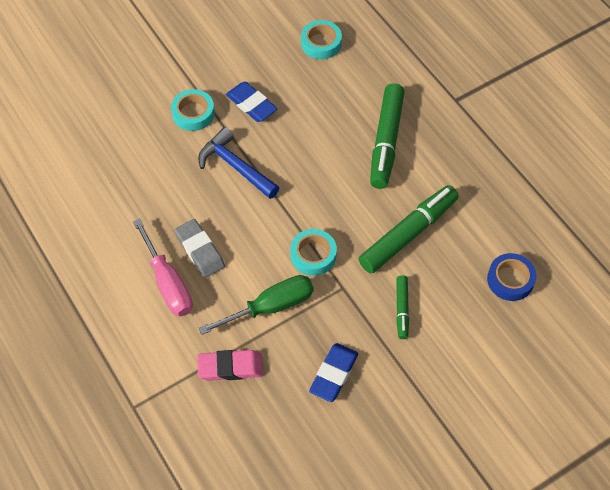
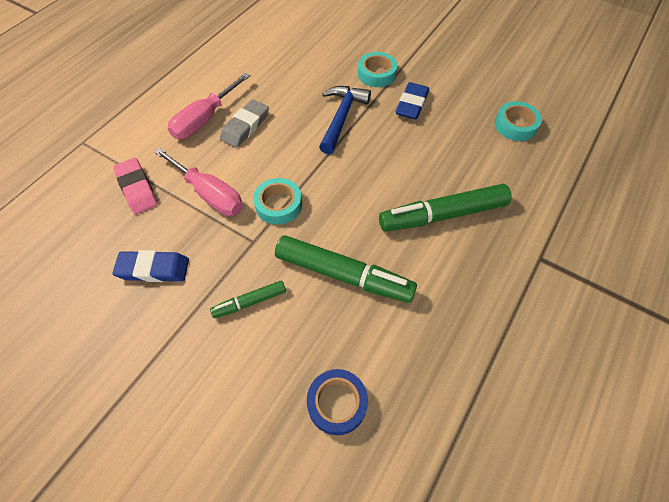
camera: 65 degrees right, 0 degrees up
green screwdriver [199,275,314,335] -> pink screwdriver [154,147,243,216]

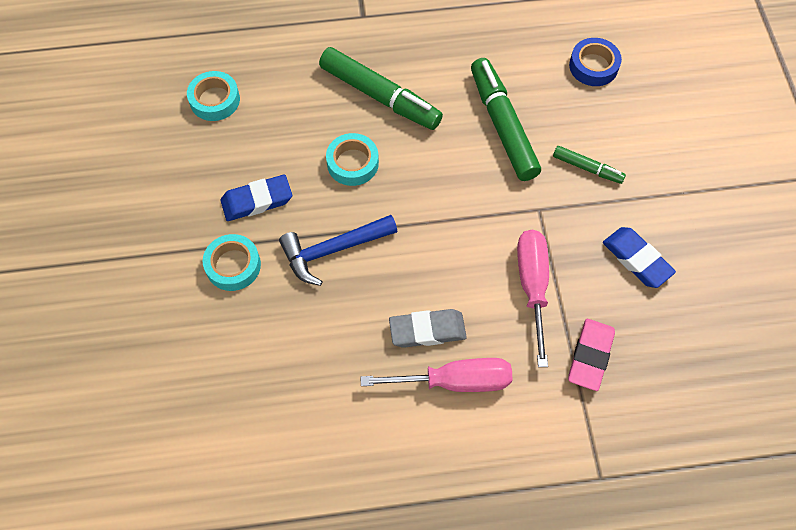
camera: 130 degrees left, 5 degrees up
turquoise tape [253,178,302,225] -> turquoise tape moved to [326,133,379,186]

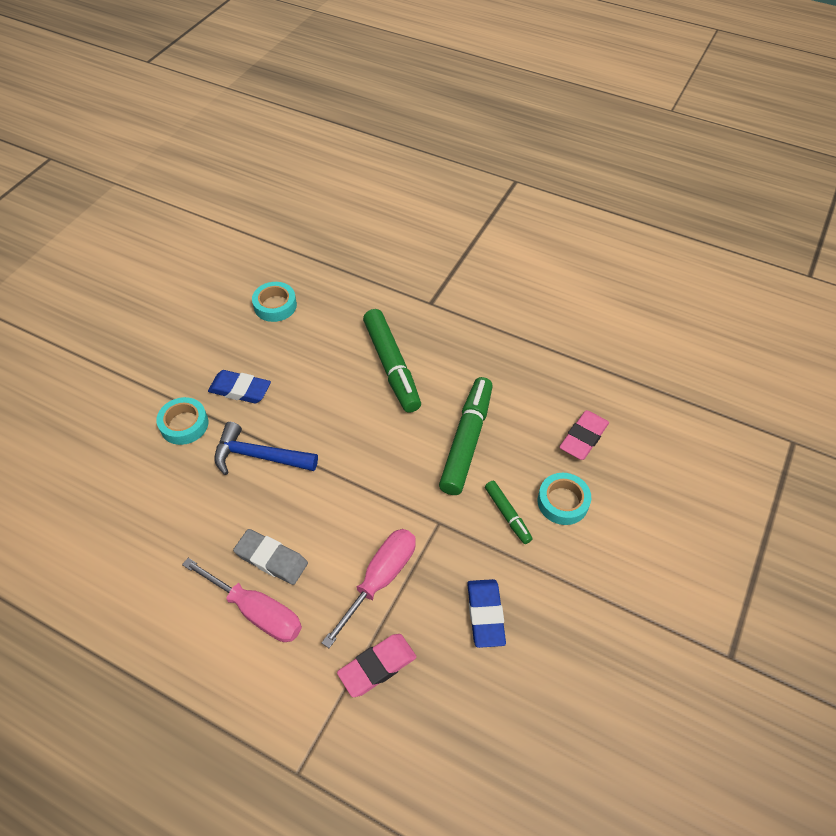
camera: 35 degrees right, 10 degrees down
turquoise tape [326,133,379,186] -> turquoise tape moved to [538,473,591,525]
blue tape [569,38,622,86] -> pink eraser [559,410,609,460]

